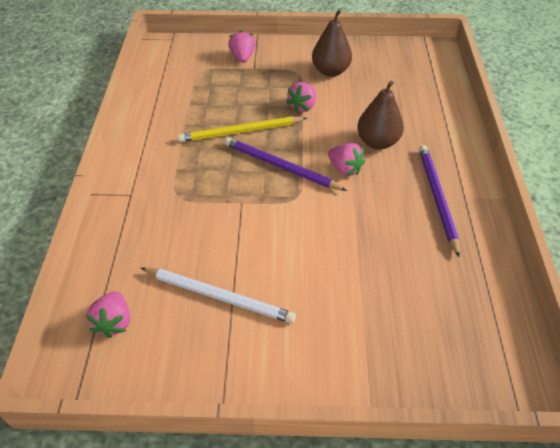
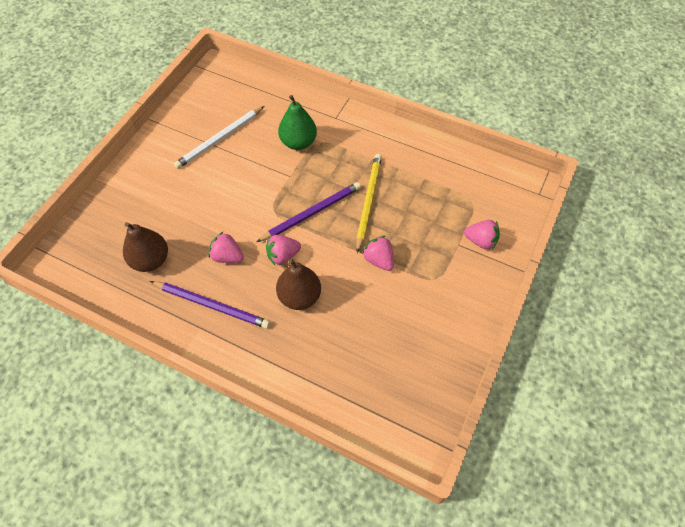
camera: 115 degrees right, 10 degrees up
pink strawberry [86,291,130,338] -> pink strawberry moved to [208,231,244,263]
brown pear [312,9,352,77] -> brown pear moved to [123,222,168,272]
none -> green pear [278,95,317,150]

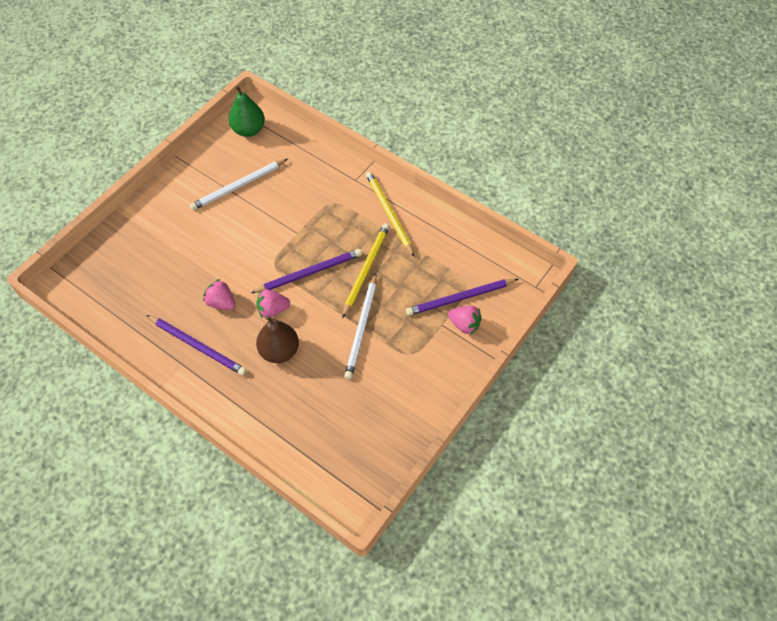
camera: 10 degrees right, 0 degrees up
brown pear [123,222,168,272] -> none
green pear [278,95,317,150] -> green pear moved to [229,85,265,137]
pink strawberry [362,236,394,271] -> white pencil [345,273,377,379]
none -> yellow pencil [366,171,414,257]
none -> purple pencil [406,279,518,316]

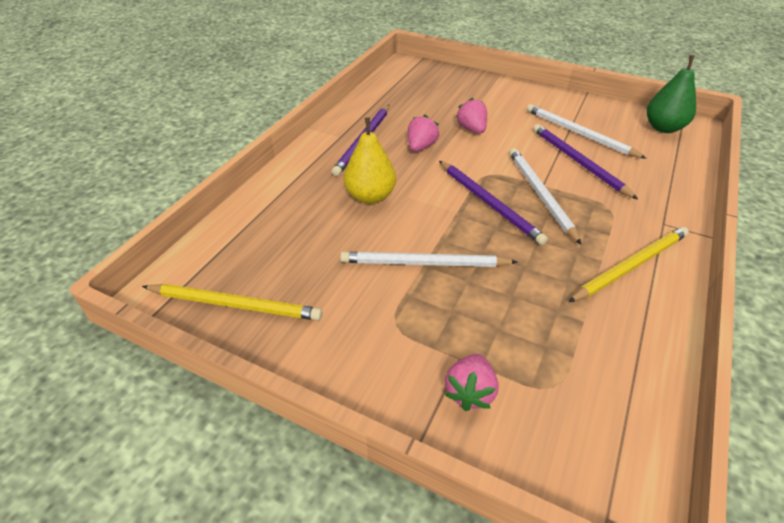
camera: 80 degrees right, 15 degrees down
pink strawberry [256,289,290,317] -> pink strawberry moved to [456,98,487,134]
brown pear [256,316,299,363] -> yellow pear [344,118,396,204]
yellow pencil [342,223,390,318] -> yellow pencil moved to [142,284,322,321]
purple pencil [406,279,518,316] -> purple pencil moved to [533,124,638,199]
none -> white pencil [509,148,582,245]

